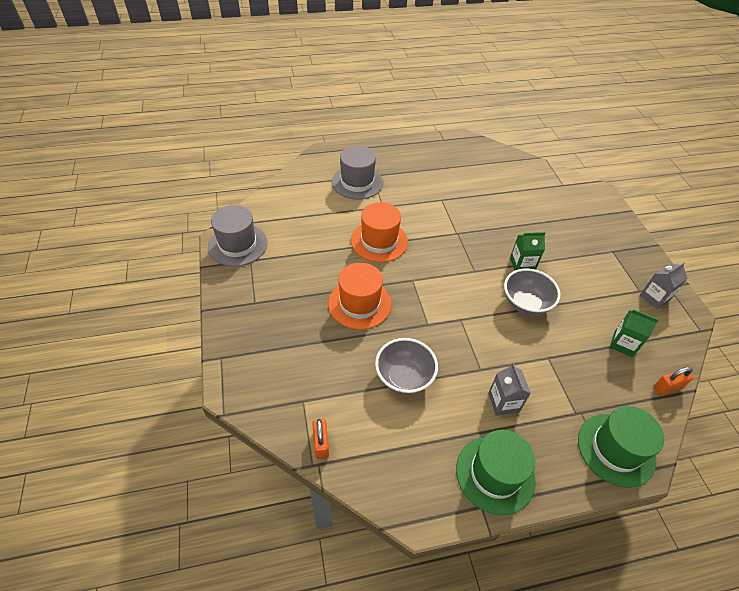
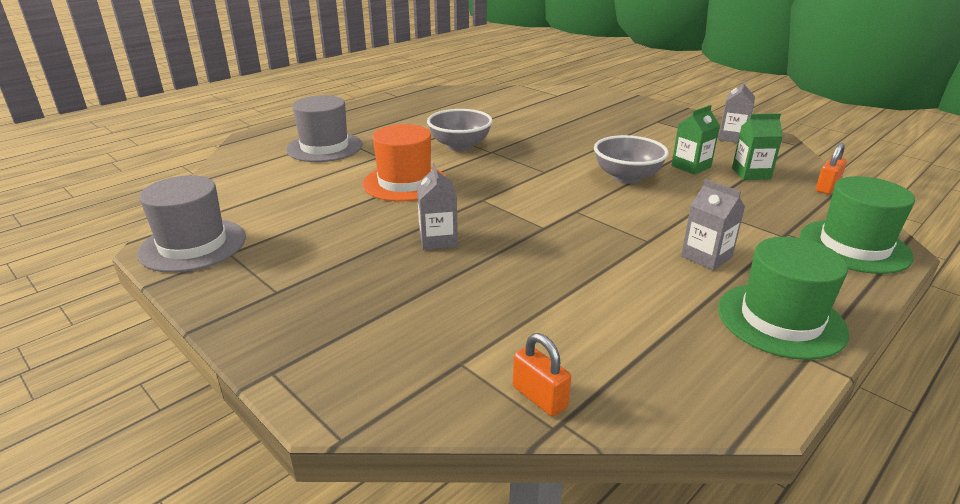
camera: 30 degrees left, 20 degrees down
orange hat [328,263,392,330] -> grey carton [417,163,458,250]
grey bowl [375,338,438,395] -> grey bowl moved to [427,109,493,151]
green carton [510,232,546,271] -> green carton moved to [671,105,720,175]

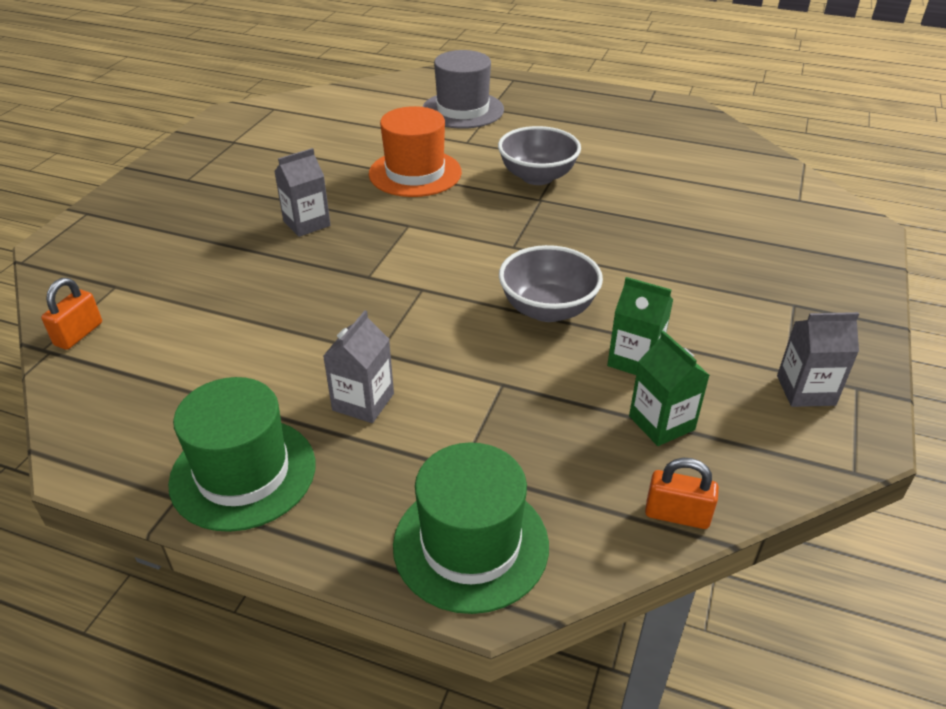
camera: 65 degrees right, 10 degrees up
grey hat [137,175,246,273] -> none

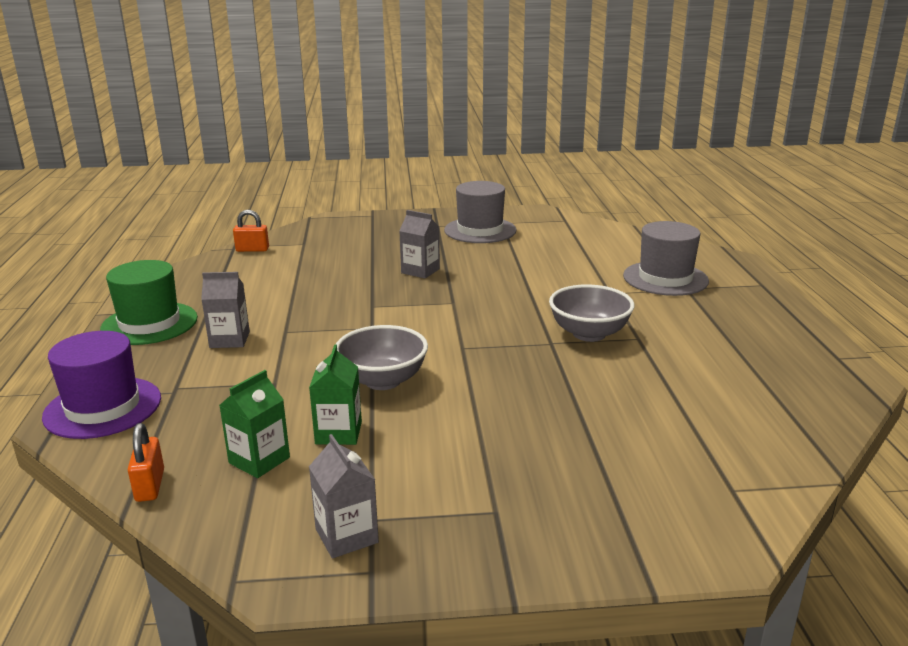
camera: 65 degrees right, 15 degrees down
orange hat [369,106,462,197] -> none
green hat [393,442,549,614] -> purple hat [42,331,161,439]
none -> grey hat [444,181,516,243]

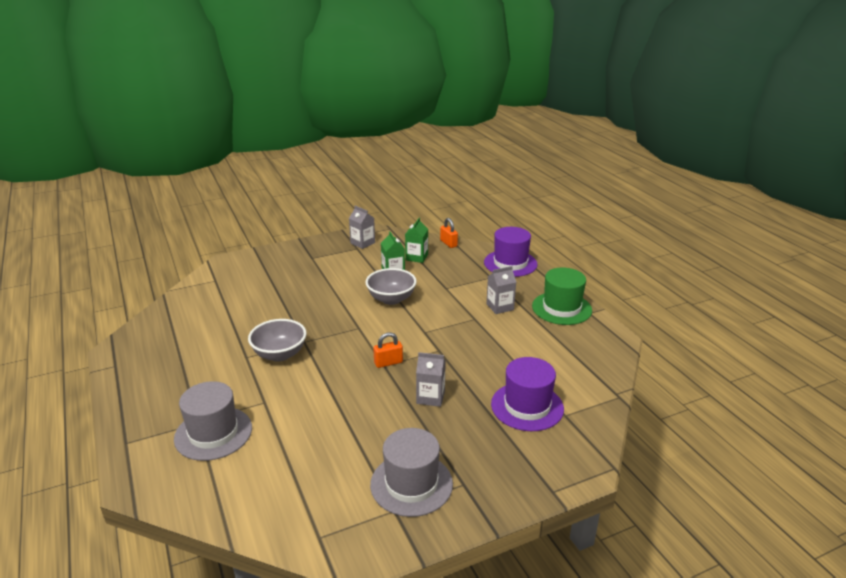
camera: 160 degrees right, 5 degrees up
orange padlock [233,210,269,252] -> orange padlock moved to [373,332,403,368]
none -> purple hat [491,357,564,431]

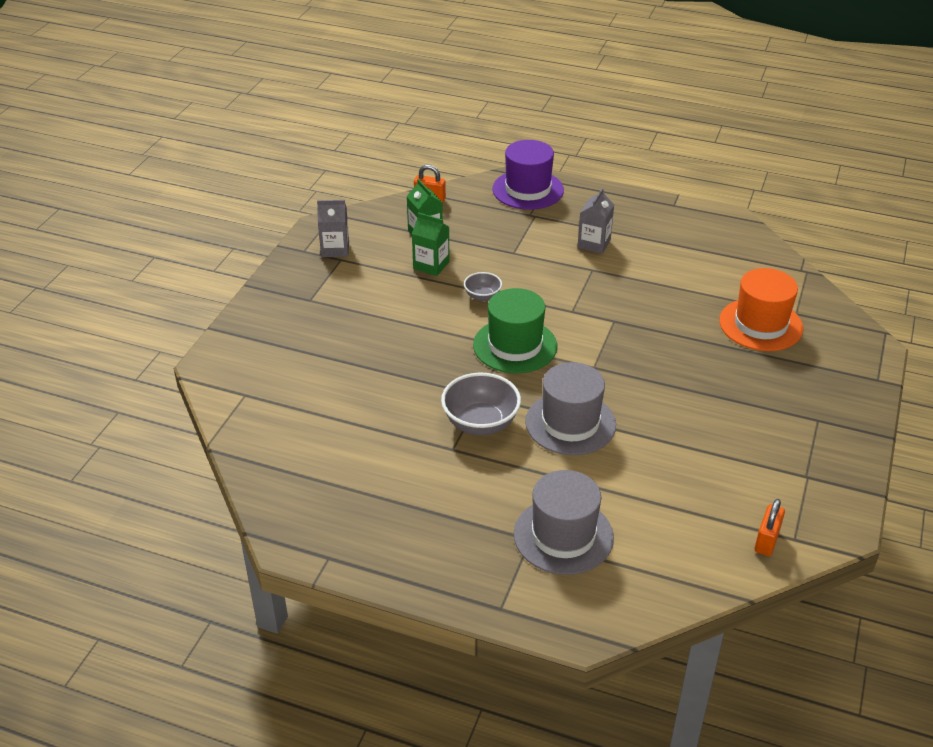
camera: 45 degrees left, 10 degrees up
grey bowl [365,268,417,305] -> grey bowl [464,272,502,301], size x0.55
grey hat [370,428,453,517] -> grey hat moved to [525,362,616,455]
orange padlock [373,332,403,368] -> orange padlock moved to [755,499,785,556]
grey carton [416,352,446,407] -> none
purple hat [491,357,564,431] -> orange hat [719,268,803,351]
green hat [532,268,592,325] -> green hat moved to [473,288,557,373]

